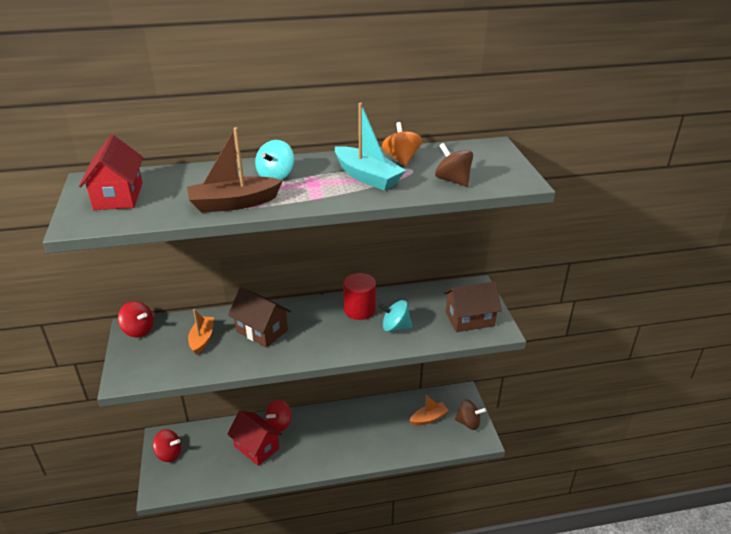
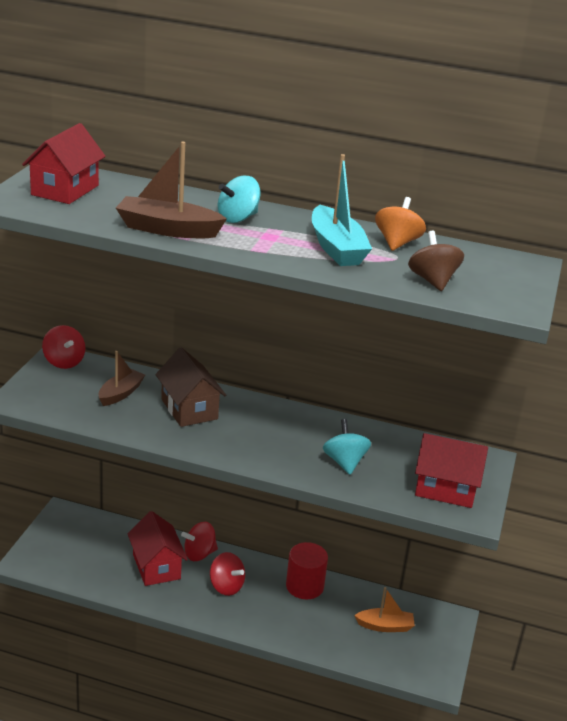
camera: 25 degrees right, 5 degrees down
red spinning top [153,429,181,462] -> red spinning top moved to [210,552,245,596]
orange boat [188,309,214,355] -> brown boat [98,351,145,406]
red cylinder [343,273,376,320] -> red cylinder moved to [286,542,328,600]
turquoise spinning top [378,300,412,332] -> turquoise spinning top turned 45 degrees clockwise [323,419,371,474]
brown house [444,281,502,332] -> red house [415,433,488,508]
brown spinning top [455,399,486,430] -> none

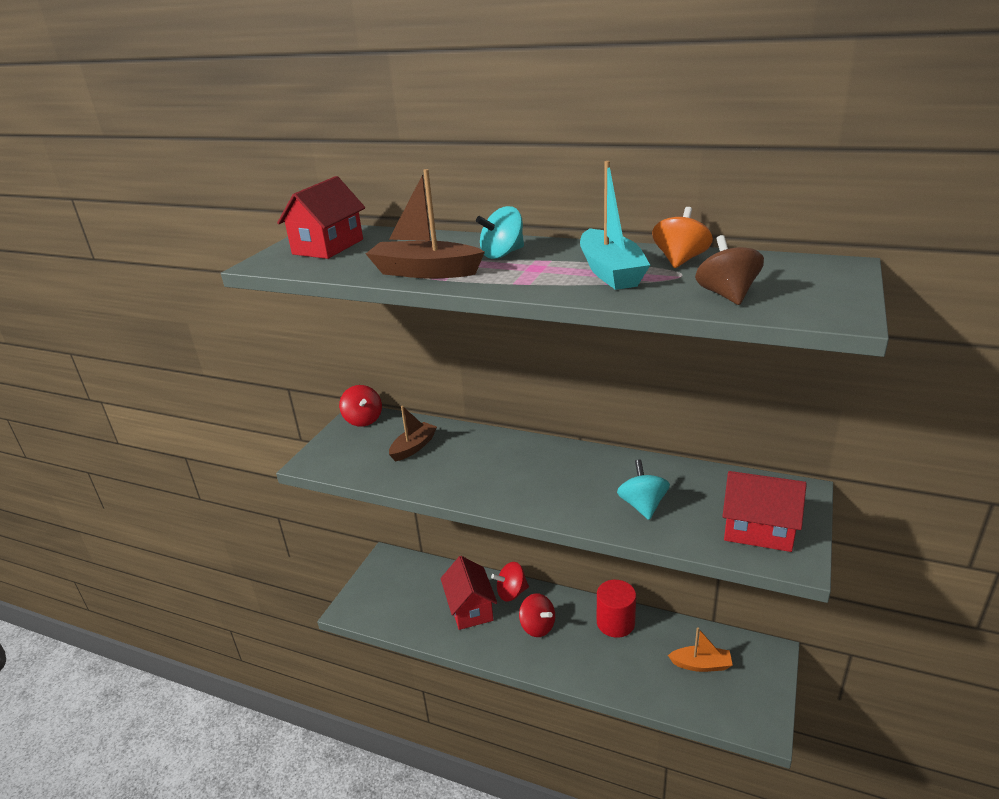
camera: 10 degrees right, 0 degrees up
brown house [155,347,226,427] -> none

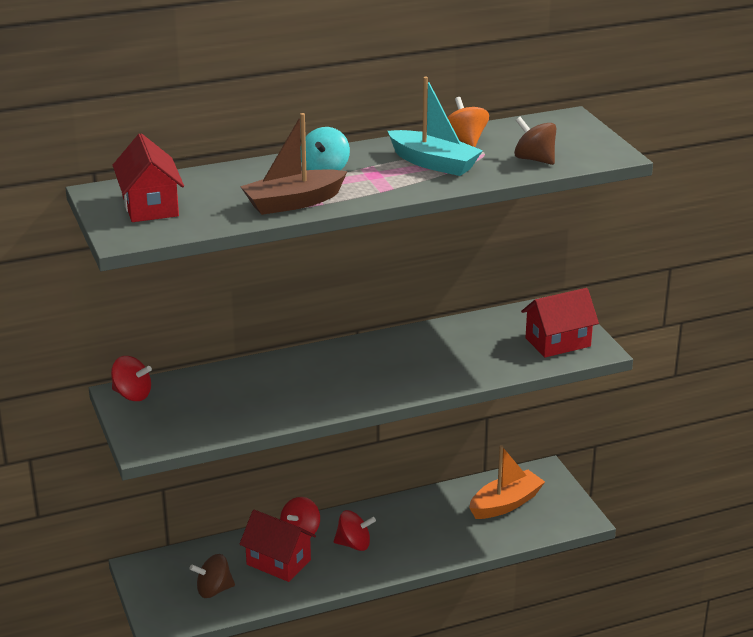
camera: 45 degrees left, 0 degrees up
brown boat [389,406,437,462] -> none
red cylinder [597,580,636,638] -> none
turquoise spinning top [617,459,670,520] -> none
orange boat [668,627,733,672] -> orange boat [469,445,545,519], size x1.50
none -> brown spinning top [189,554,235,598]

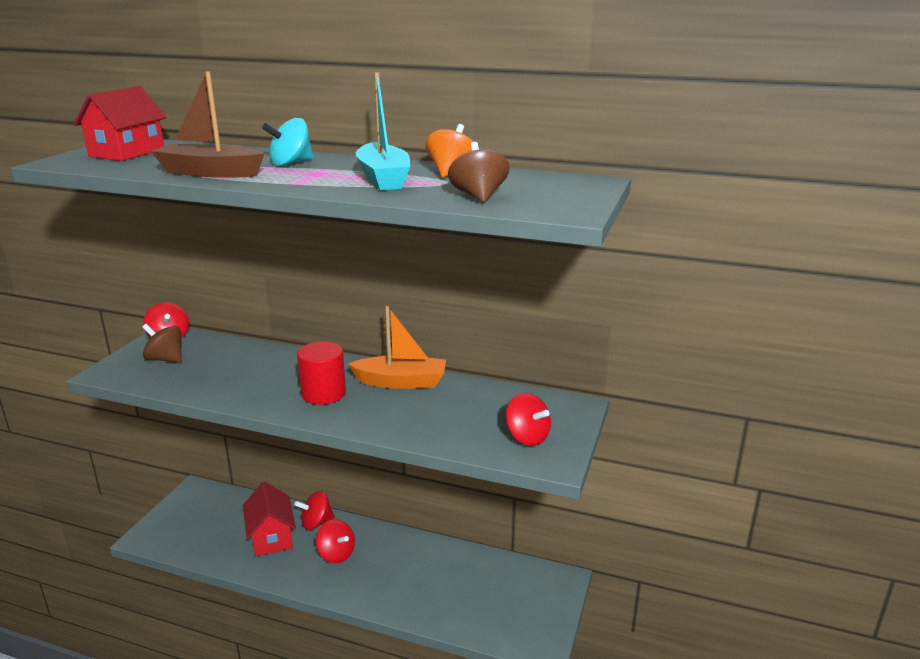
camera: 40 degrees right, 5 degrees down
brown spinning top [189,554,235,598] -> brown spinning top moved to [142,324,182,363]
orange boat [469,445,545,519] -> orange boat moved to [348,306,446,389]
red house [521,288,599,357] -> red spinning top [505,393,551,446]
none -> red cylinder [297,341,346,405]

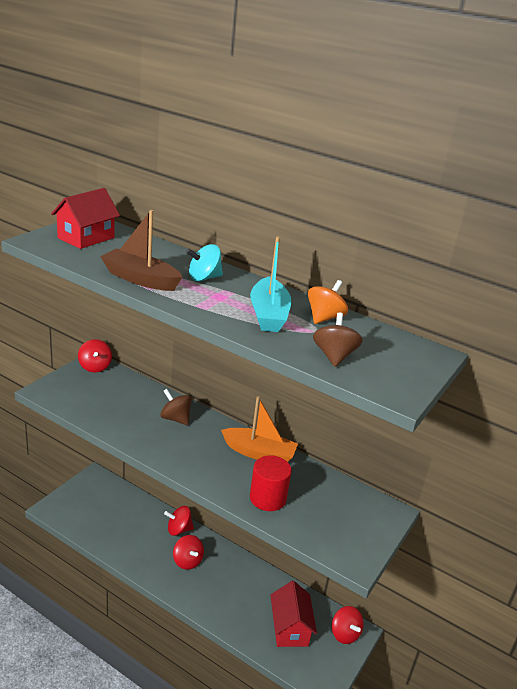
camera: 10 degrees right, 5 degrees up
brown spinning top [142,324,182,363] -> brown spinning top moved to [160,389,192,425]
red house [243,482,296,556] -> red house moved to [271,581,317,647]
red cylinder [297,341,346,405] -> red cylinder moved to [250,455,292,511]
red spinning top [505,393,551,446] -> red spinning top moved to [332,606,364,644]

